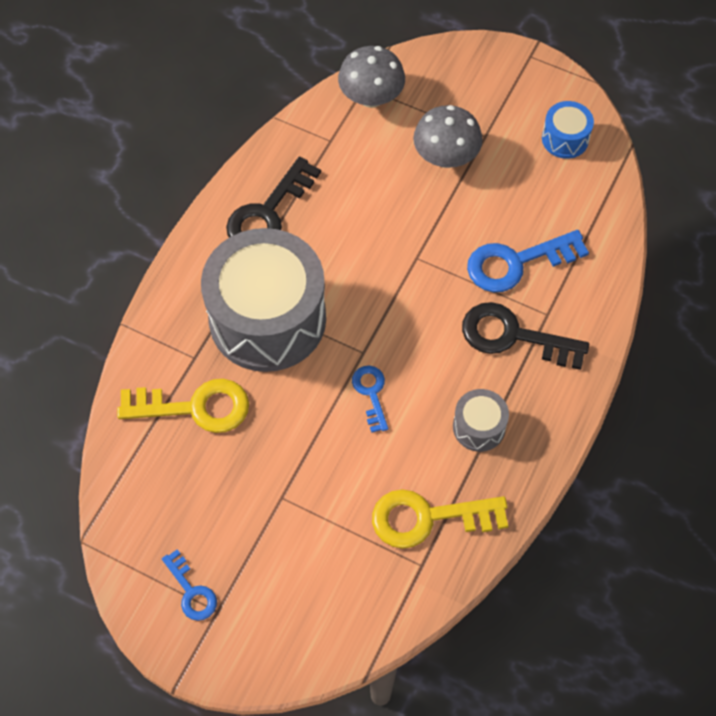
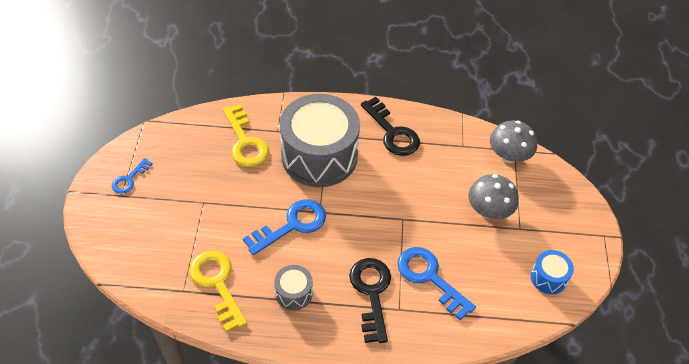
camera: 65 degrees right, 10 degrees down
black key [226,157,321,238] -> black key turned 135 degrees counterclockwise [361,97,420,156]
blue key [352,366,388,433] -> blue key [243,199,326,255], size x1.78

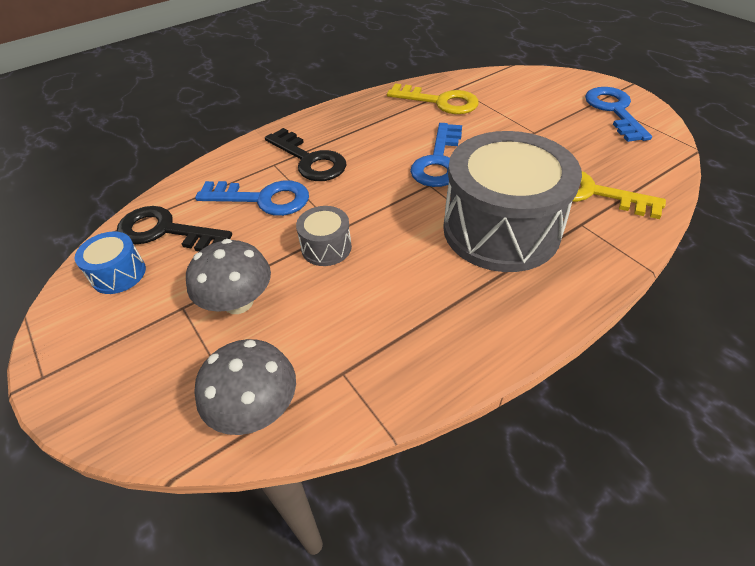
camera: 145 degrees right, 5 degrees down
blue key [112,158,152,194] -> blue key [585,87,652,142], size x1.78
grey drum [274,265,313,310] -> grey drum moved to [296,206,352,266]
black key [361,97,420,156] -> black key moved to [117,206,232,252]

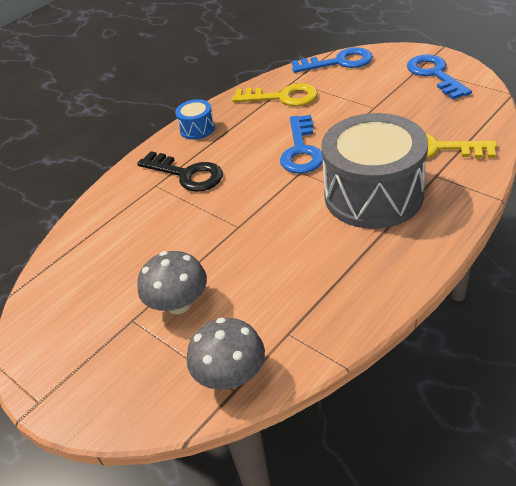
camera: 10 degrees left, 5 degrees down
blue drum [75,231,146,294] -> blue drum moved to [175,99,215,140]
black key [117,206,232,252] -> none
blue key [195,181,309,216] -> blue key moved to [292,47,373,73]
grey drum [296,206,352,266] -> none

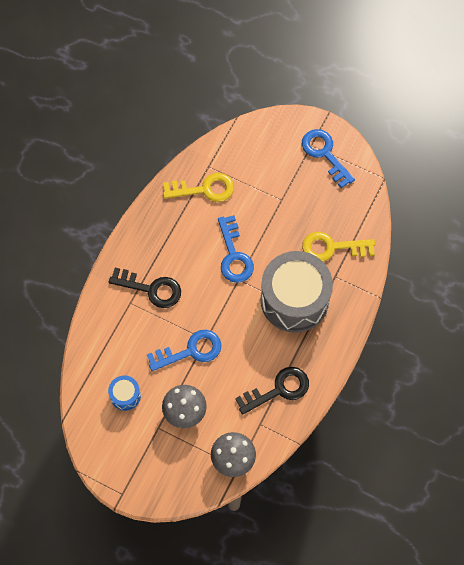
camera: 20 degrees left, 25 degrees up
blue drum [175,99,215,140] -> blue drum moved to [108,376,141,411]
blue key [292,47,373,73] -> blue key moved to [147,330,221,371]
none -> black key [235,367,309,415]

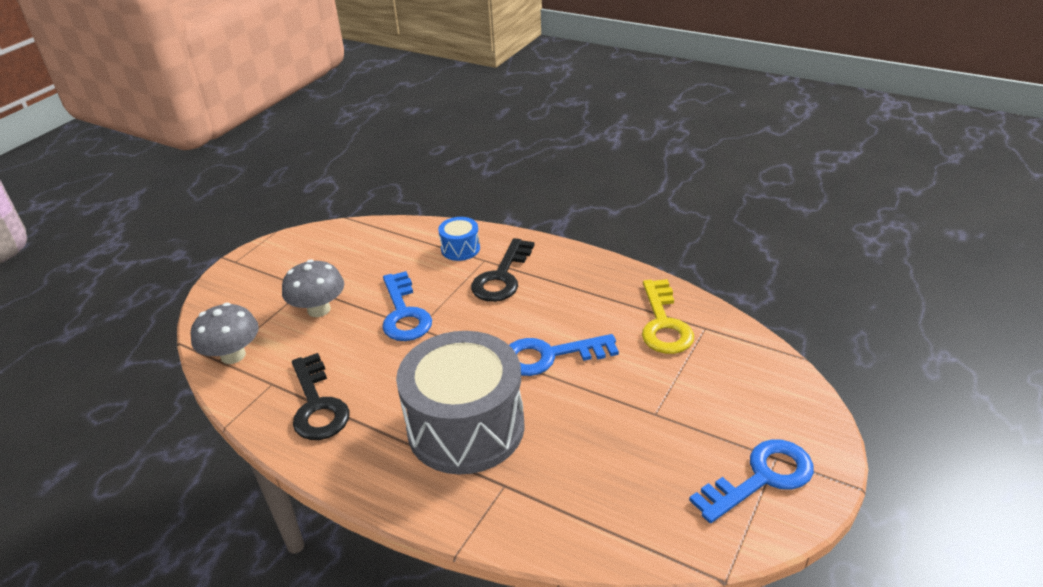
camera: 95 degrees right, 30 degrees down
blue drum [108,376,141,411] -> blue drum moved to [438,217,480,261]
yellow key [302,232,375,262] -> none

